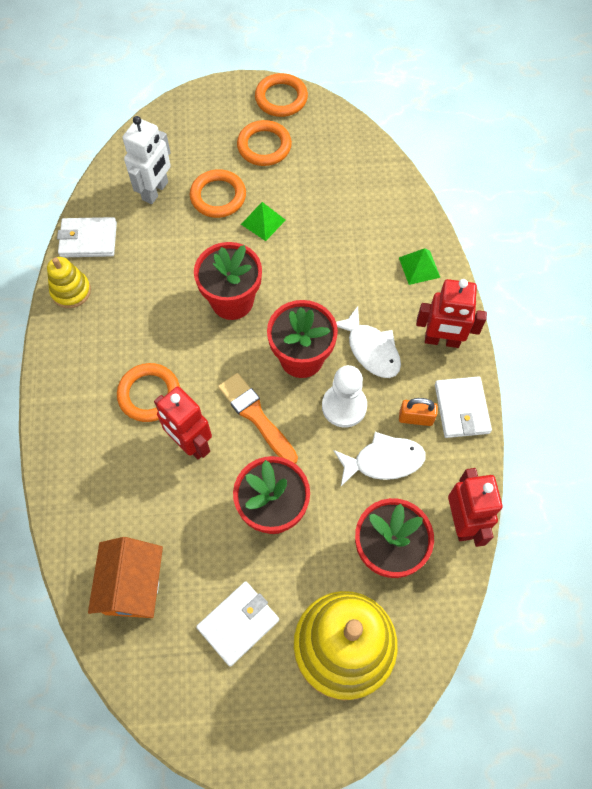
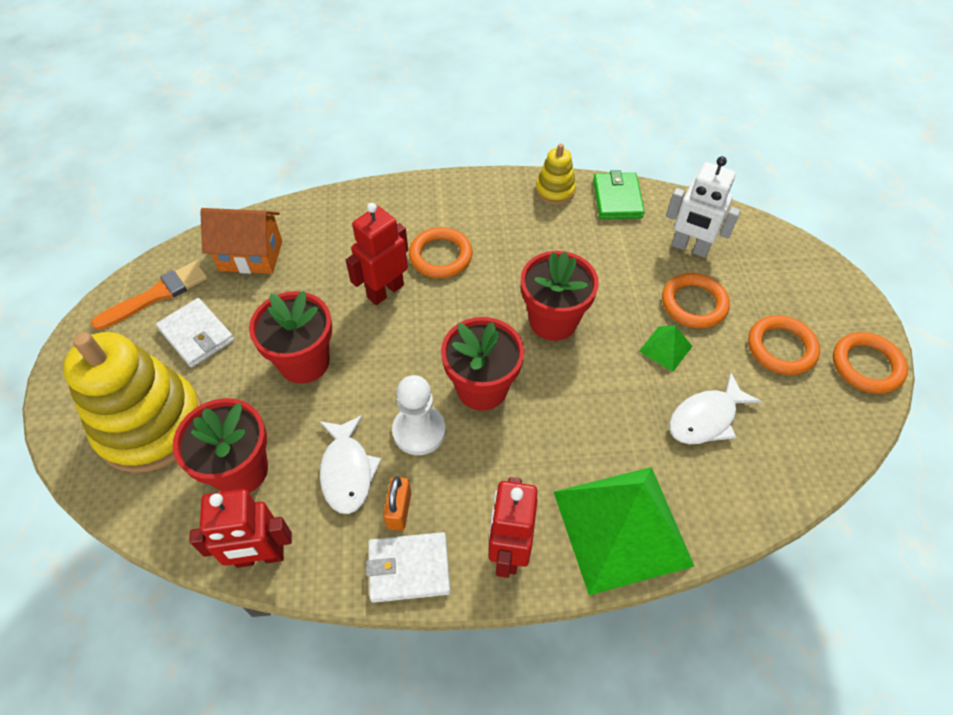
camera: 90 degrees right, 10 degrees down
white wallet [57,217,117,257] -> green wallet [593,170,645,219]
orange brush [218,373,298,464] -> orange brush moved to [91,261,208,330]
white fish [336,306,401,378] -> white fish moved to [669,372,762,444]
green pyramid [399,248,441,285] -> green pyramid [554,467,694,595], size x2.38

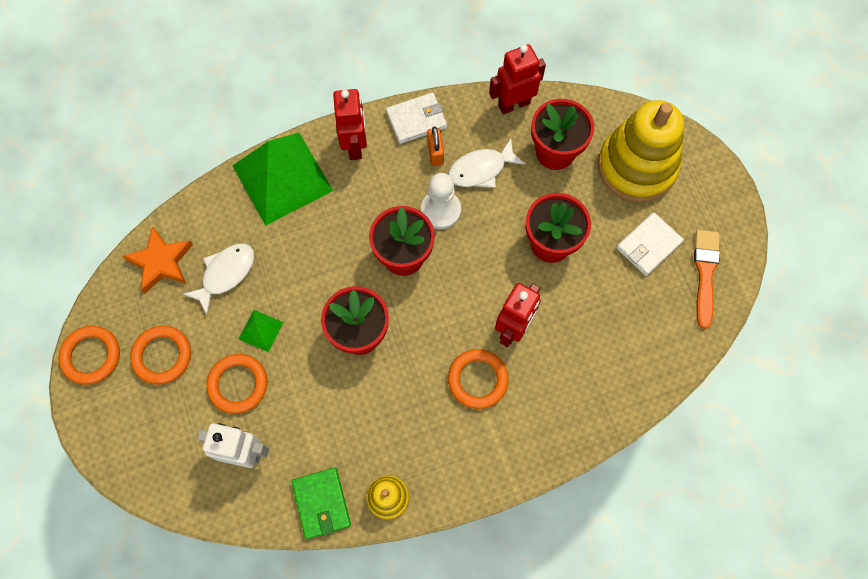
camera: 165 degrees right, 15 degrees up
orange brush [91,261,208,330] -> orange brush turned 150 degrees clockwise [694,230,720,329]
white wallet [156,298,234,368] -> white wallet turned 75 degrees counterclockwise [616,212,684,276]
orange house [200,208,282,274] -> none
white fish [319,415,382,514] -> white fish turned 90 degrees counterclockwise [448,138,526,188]
none -> orange star [123,226,193,294]

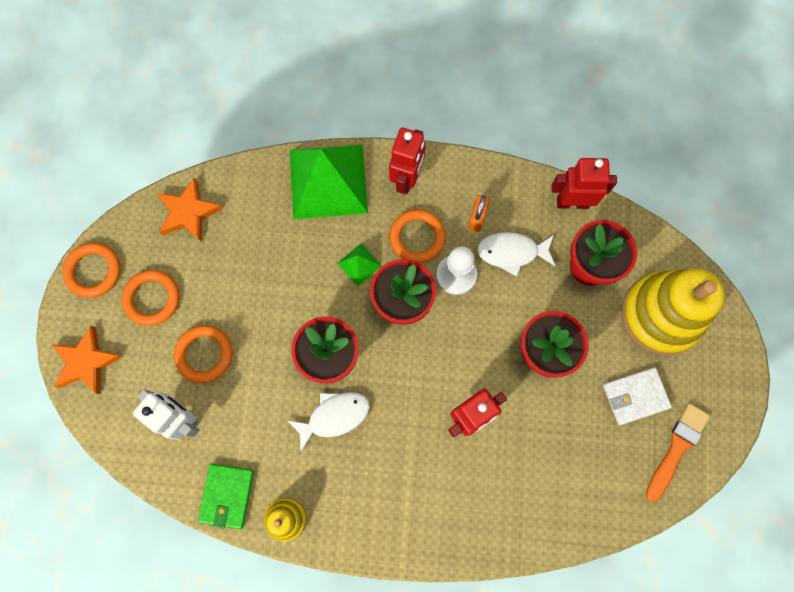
camera: 25 degrees right, 5 degrees up
white fish [183,244,255,315] -> white fish moved to [287,392,370,452]
green pyramid [239,310,284,352] -> green pyramid moved to [337,243,382,286]
white wallet [386,92,447,144] -> none
orange ring [448,349,509,409] -> orange ring moved to [389,209,446,263]
none -> orange star [52,326,122,394]

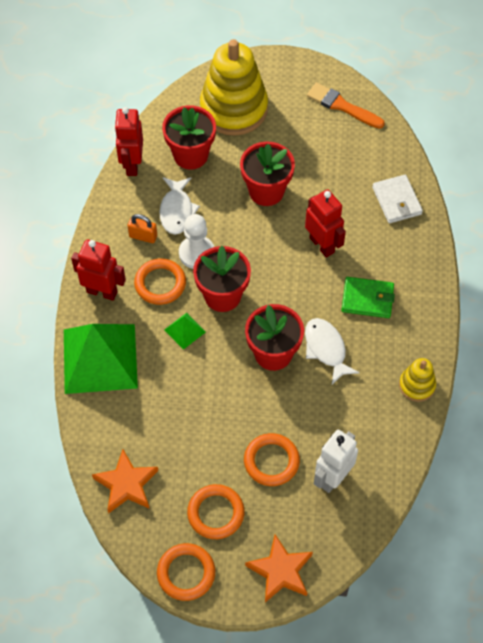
camera: 90 degrees left, 15 degrees down
green wallet [198,464,254,529] -> green wallet moved to [341,277,395,318]
white wallet [603,367,672,425] -> white wallet moved to [372,175,423,223]

